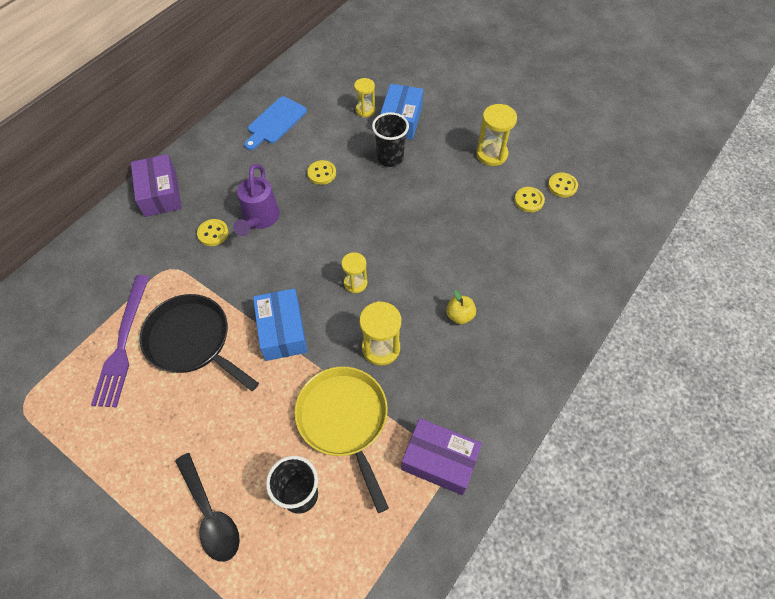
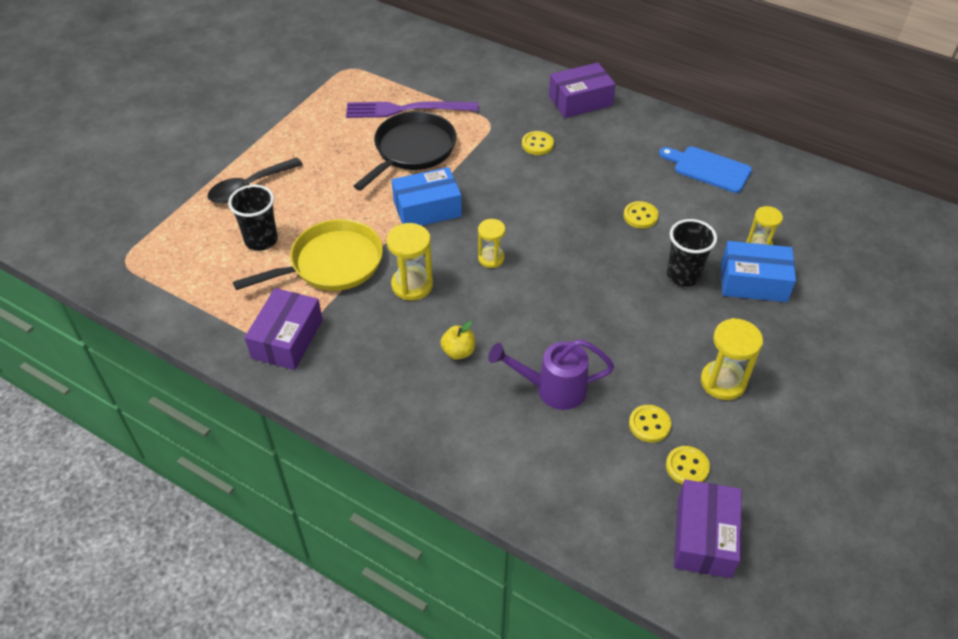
camera: 85 degrees right, 10 degrees down
purple watering can [233,164,280,236] -> purple watering can moved to [488,339,614,410]
none -> purple box [674,480,742,578]

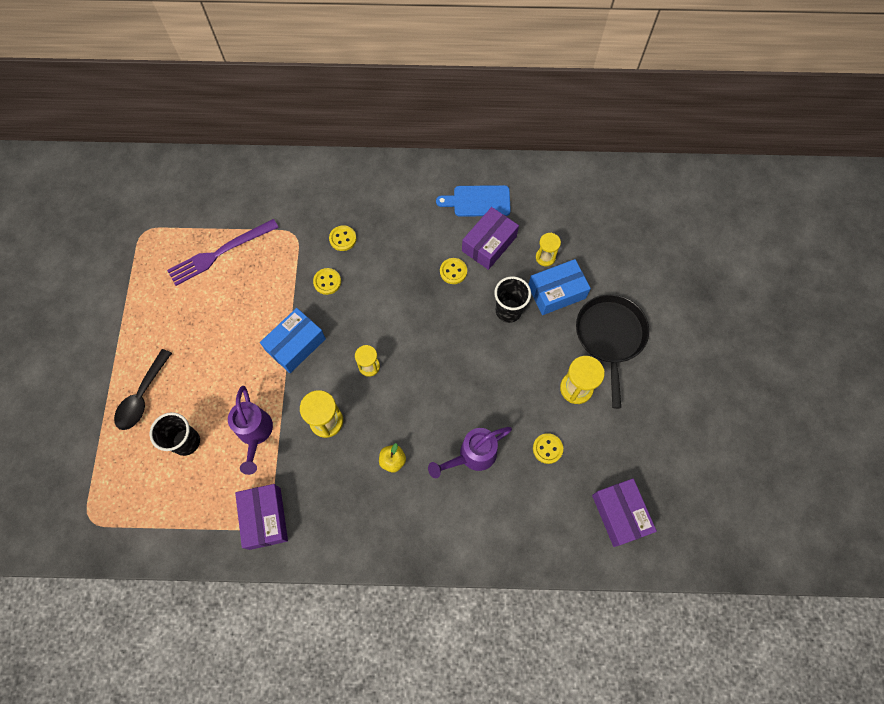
camera: 30 degrees left, 20 degrees up
yellow pan [233,219,383,291] -> purple watering can [228,386,273,475]
black pan [354,111,456,191] -> black pan moved to [576,294,649,409]
purple box [549,63,616,118] -> purple box moved to [462,207,519,270]
yellow button [666,446,710,485] -> yellow button moved to [313,268,341,295]

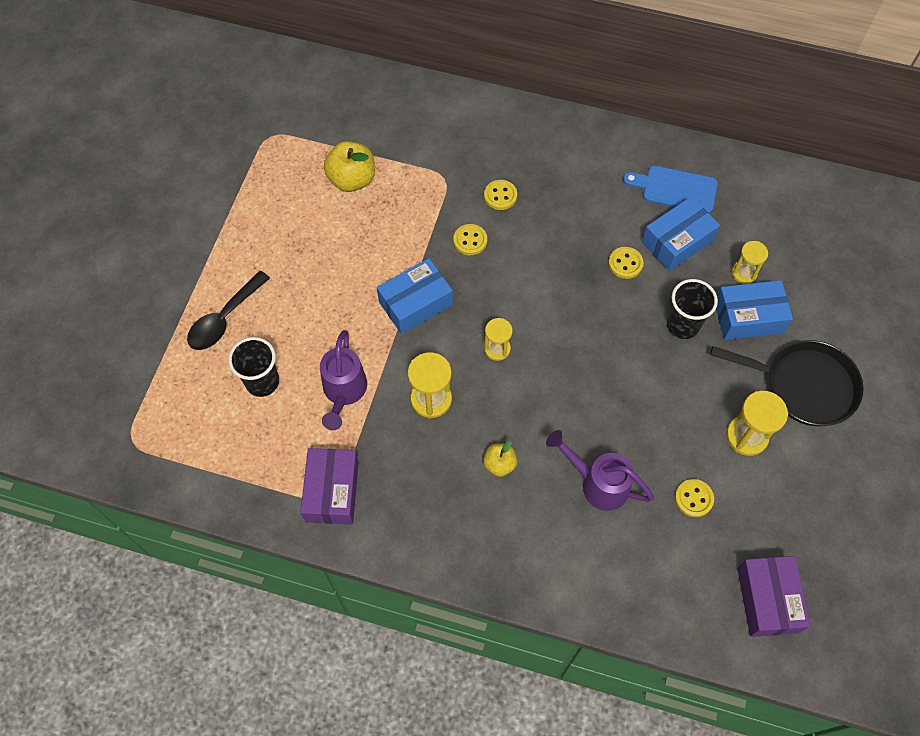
camera: 15 degrees right, 5 degrees down
purple fork [167,219,279,286] -> yellow apple [324,141,375,192]
purple watering can [428,427,512,478] -> purple watering can turned 45 degrees clockwise [546,430,654,511]
purple box [462,207,519,270] -> blue box [642,196,720,271]
black pan [576,294,649,409] -> black pan turned 90 degrees clockwise [710,340,864,426]

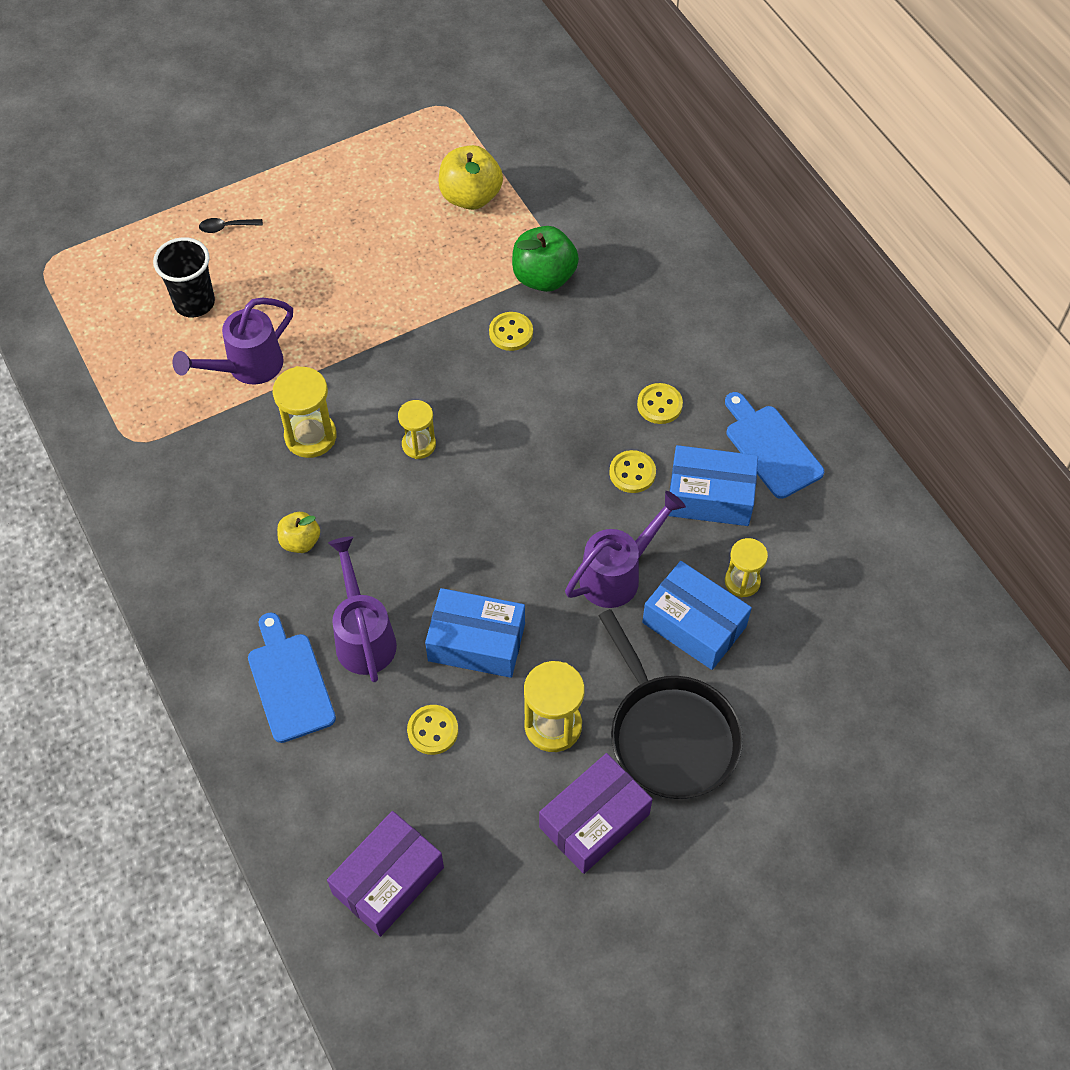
camera: 45 degrees right, 5 degrees down
black spoon [187,271,270,350] -> black spoon [199,218,263,233], size x0.49
purple box [301,448,359,524] -> purple box moved to [539,753,652,874]
blue box [377,258,453,334] -> blue box moved to [425,588,525,678]
yellow button [484,180,517,210] -> yellow button moved to [637,383,683,424]
black cup [667,279,718,339] -> purple watering can [565,491,686,608]
none -> blue cutting board [248,612,336,743]
none -> green apple [512,226,579,292]

